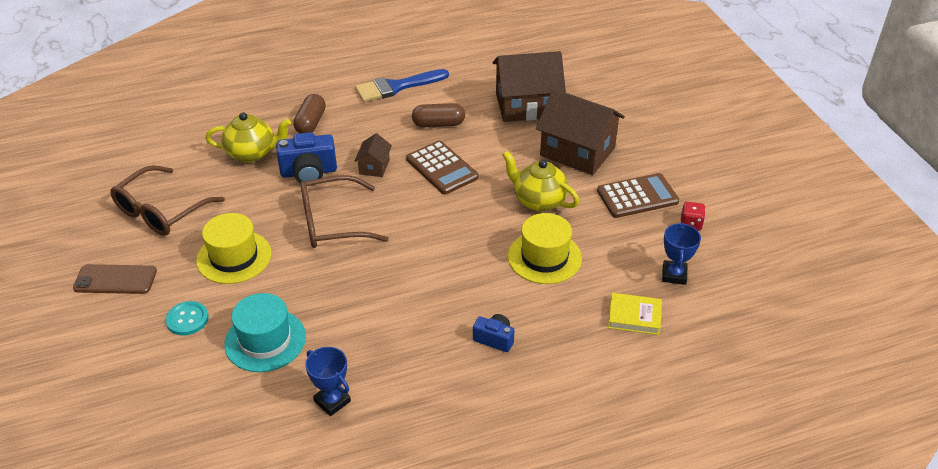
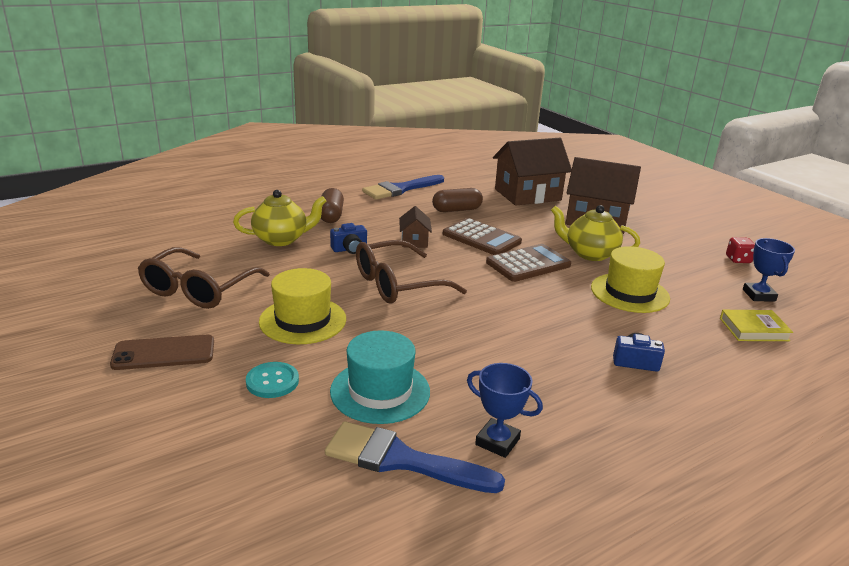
camera: 15 degrees left, 15 degrees down
blue camera [276,132,337,183] -> blue camera [330,223,367,254], size x0.59
brown calculator [597,173,679,218] -> brown calculator moved to [486,244,571,282]
none -> blue brush [325,421,505,493]

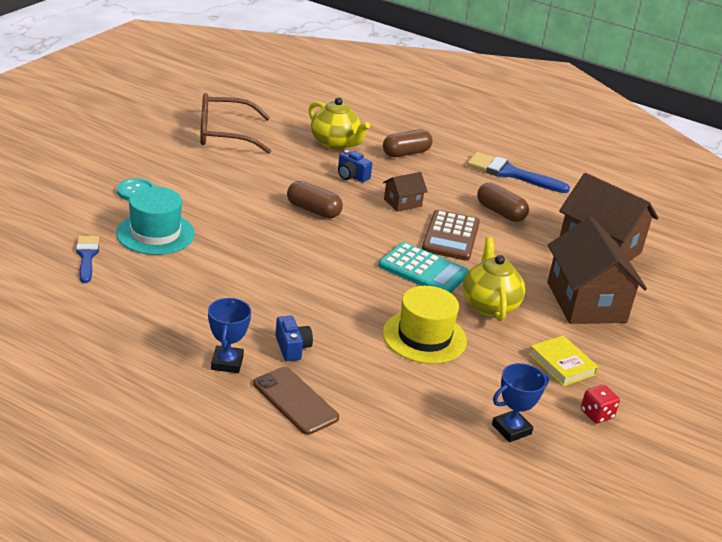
camera: 60 degrees right, 5 degrees up
brown phone [110,335,214,370] -> brown phone moved to [253,367,339,435]
yellow hat [259,268,346,344] -> none
blue brush [325,421,505,493] -> blue brush [76,236,99,283], size x0.62
brown glasses [356,240,467,304] -> brown capsule [287,181,343,218]
blue trophy [467,363,543,458] -> blue trophy moved to [208,298,251,373]
brown calculator [486,244,571,282] -> turquoise calculator [378,242,469,293]
yellow book [720,310,793,341] -> yellow book moved to [529,335,599,386]

